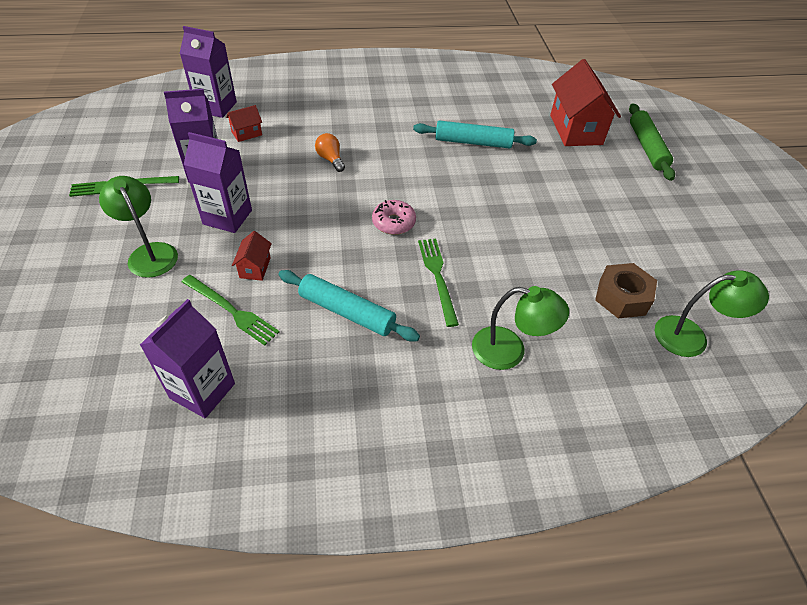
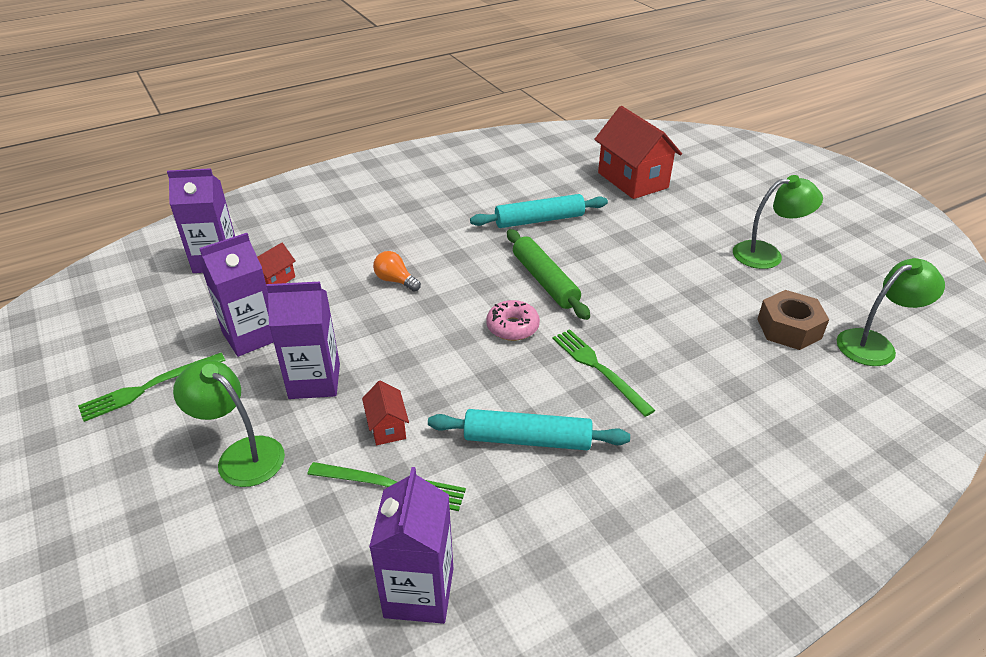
camera: 20 degrees left, 10 degrees down
green lamp [472,286,569,370] -> green lamp moved to [733,175,823,269]
green rolling pin [629,103,675,181] -> green rolling pin moved to [507,229,590,320]

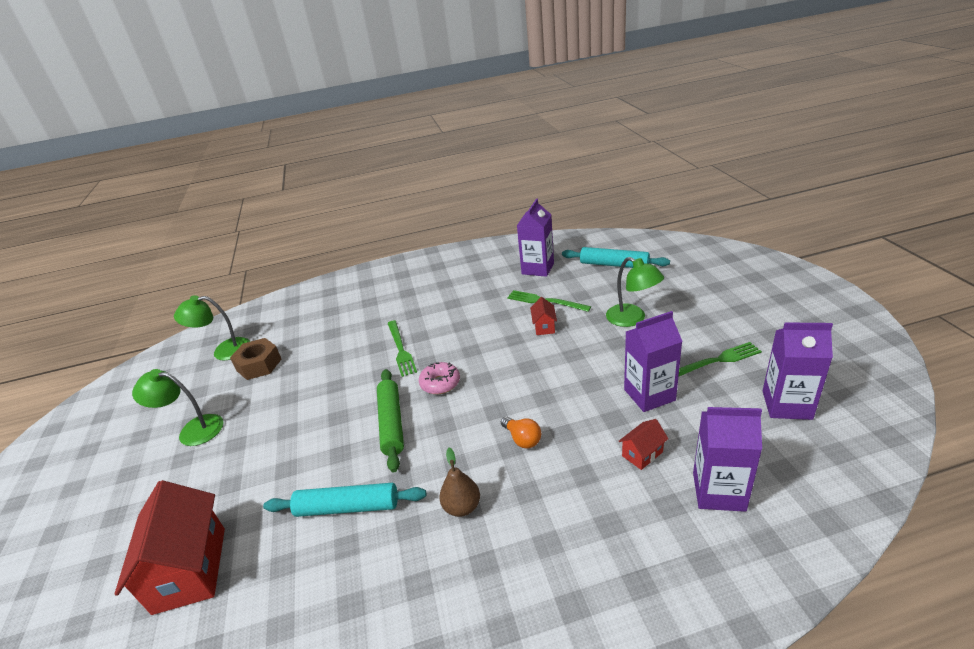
camera: 160 degrees left, 5 degrees down
purple carton [266,282,340,399] -> purple carton moved to [763,322,833,420]
turquoise rolling pin [428,409,630,450] -> turquoise rolling pin moved to [562,247,670,268]
none -> brown pear [439,448,480,517]

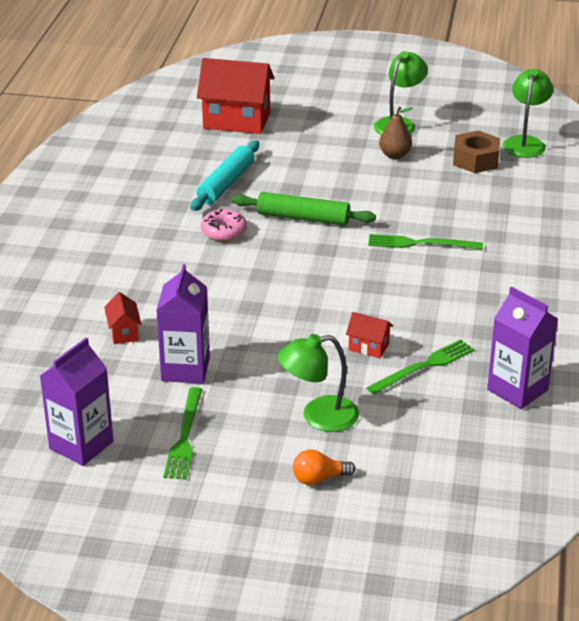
camera: 110 degrees right, 0 degrees up
pink donut [419,362,460,394] -> pink donut moved to [201,209,247,241]
brown pear [439,448,480,517] -> brown pear moved to [379,107,413,159]
orange light bulb [501,416,541,448] -> orange light bulb moved to [293,449,356,485]
turquoise rolling pin [562,247,670,268] -> none
purple carton [693,407,762,512] -> none

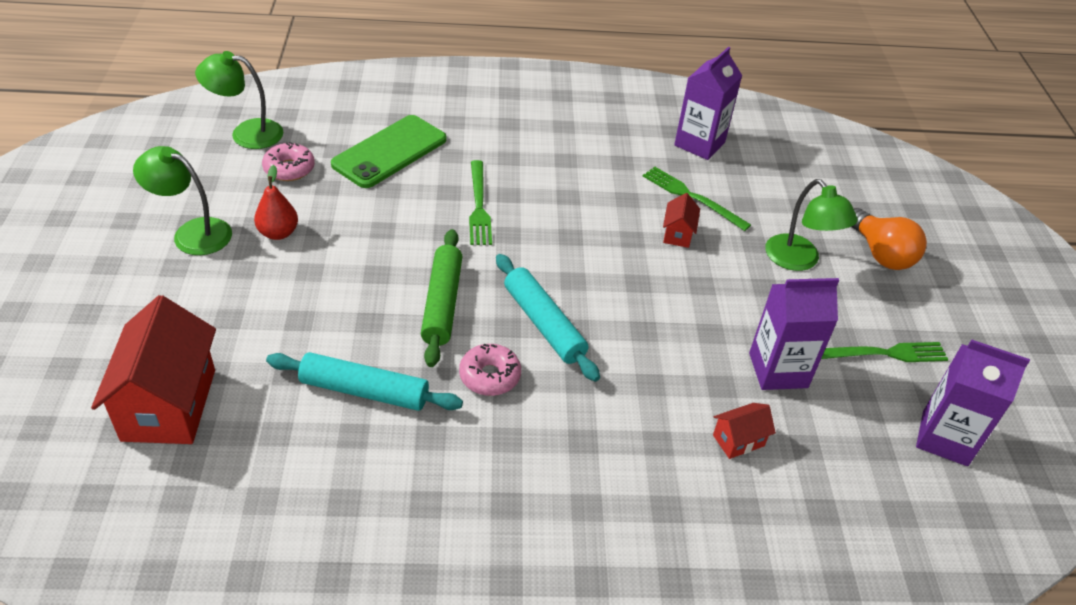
camera: 105 degrees left, 10 degrees up
orange light bulb [293,449,356,485] -> orange light bulb [851,208,927,270], size x1.60
brown pear [379,107,413,159] -> red pear [254,165,298,240]
brown nut [453,130,500,173] -> pink donut [262,142,315,181]
none -> green phone [331,115,447,188]
none -> turquoise rolling pin [496,254,600,382]

